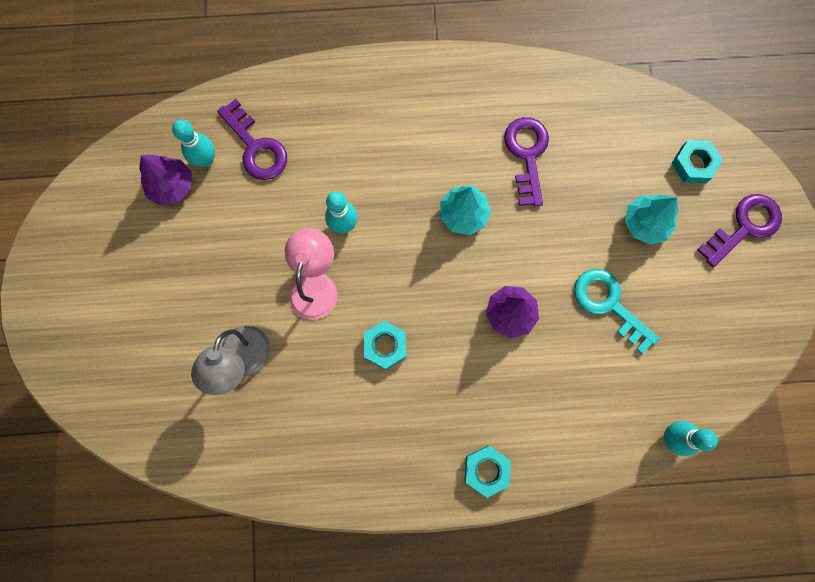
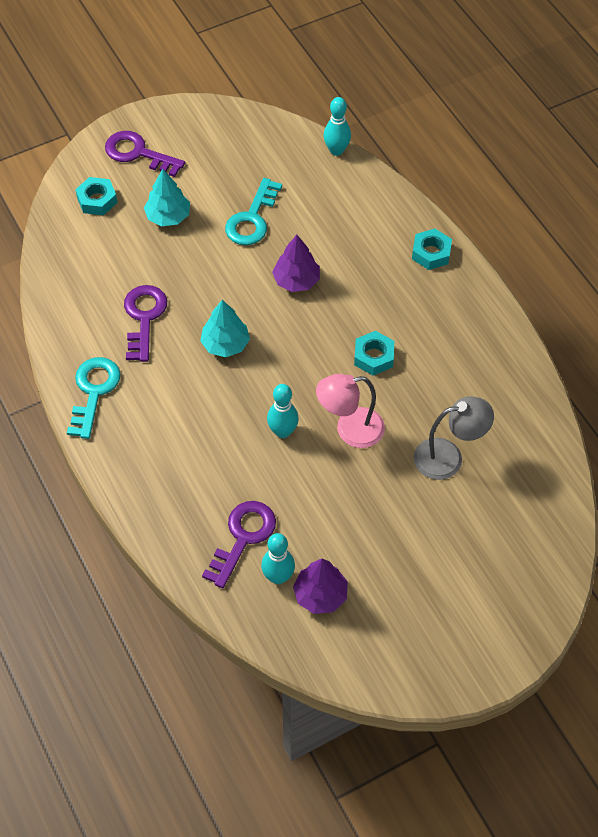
camera: 115 degrees left, 20 degrees down
purple key [504,117,549,206] -> purple key turned 120 degrees clockwise [124,285,167,362]
none -> turquoise key [67,357,121,439]

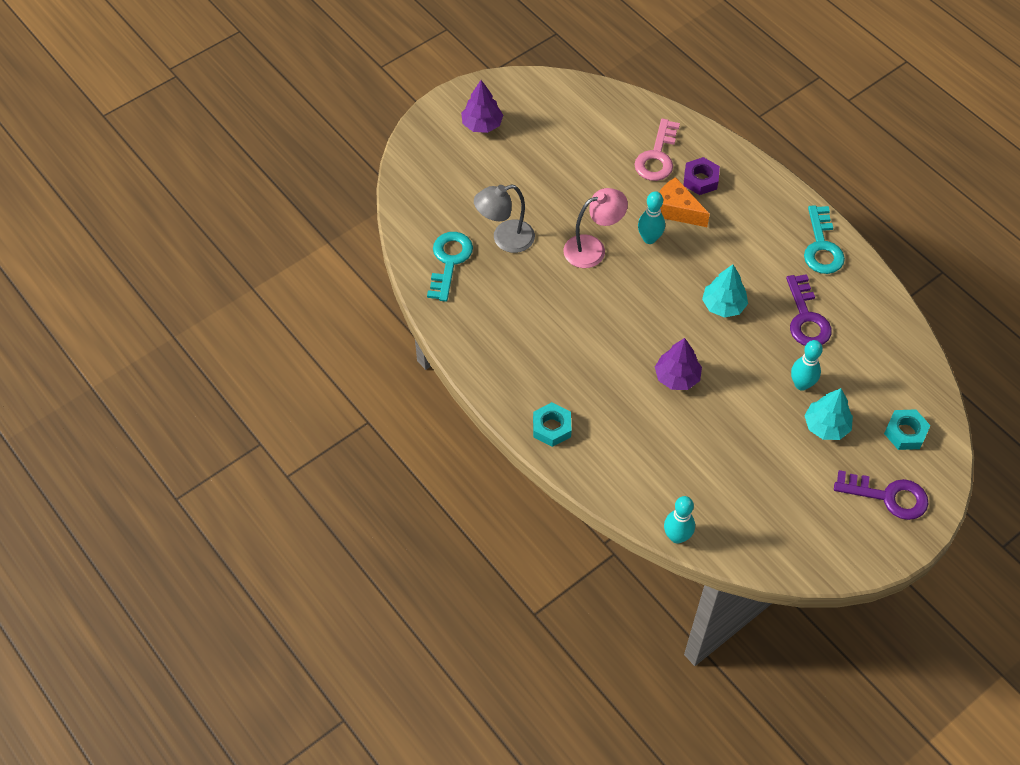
camera: 170 degrees right, 0 degrees up
purple key [202,501,276,588] -> pink key [634,118,680,181]
turquoise key [225,178,282,245] -> turquoise key moved to [427,232,473,301]
turquoise bowling pin [261,533,295,584] -> turquoise bowling pin moved to [791,340,823,391]
purple tree [293,559,348,614] -> purple tree moved to [461,80,503,133]
turquoise nut [354,331,394,375] -> none
none -> orange cheese [659,177,710,227]
none -> purple nut [683,157,720,195]

